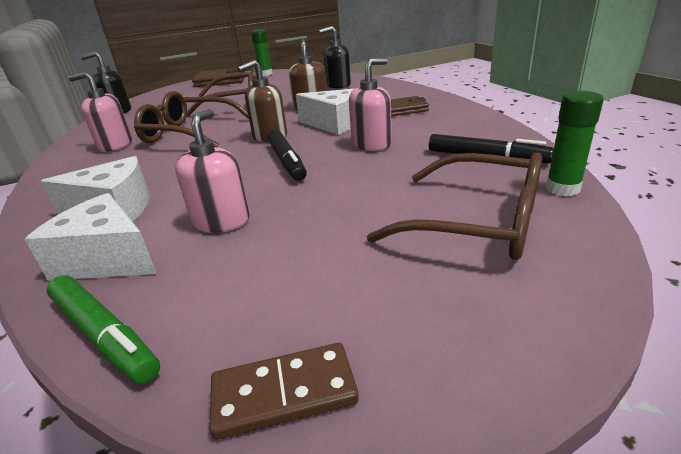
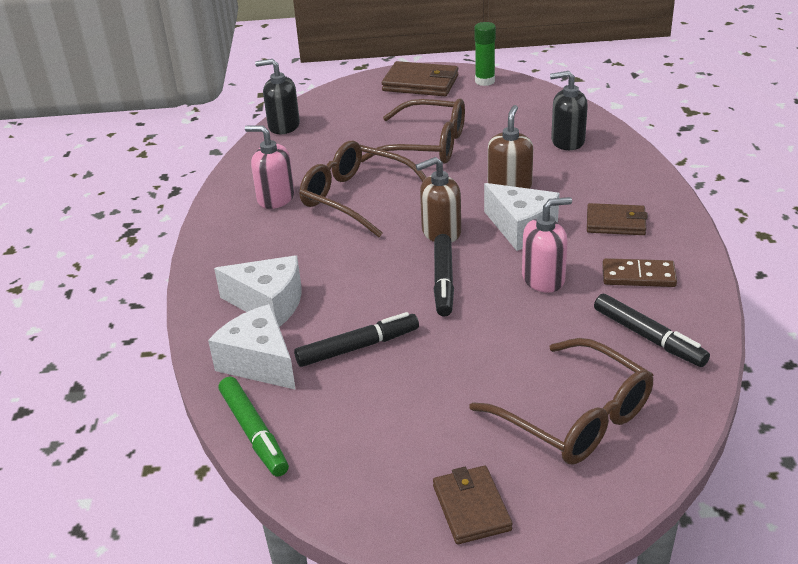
camera: 20 degrees right, 5 degrees up
pink soap dispenser [175,109,249,233] -> black marker [294,312,419,367]
brown domino [210,343,359,440] -> brown domino moved to [602,258,677,287]
green glue stick [546,91,604,196] -> none
none -> brown wallet [433,466,513,544]

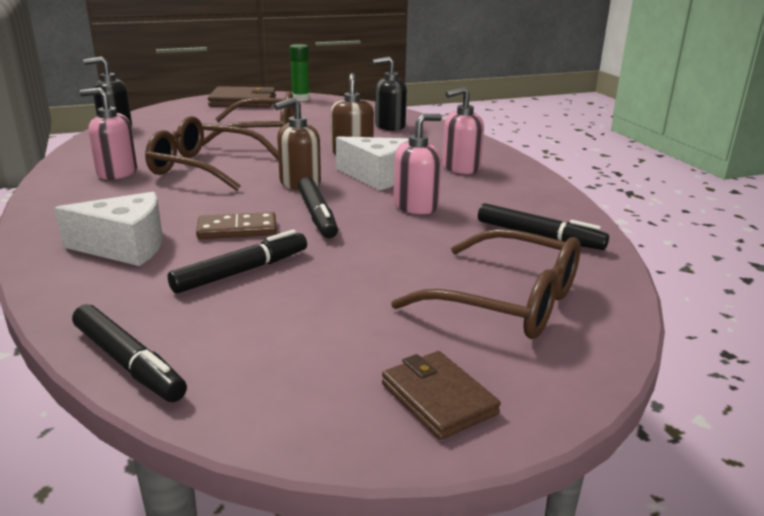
camera: 20 degrees left, 10 degrees down
white cheese [208,304,296,390] -> none
green marker [219,377,289,477] -> black marker [72,304,187,402]
brown wallet [587,203,648,235] -> pink soap dispenser [442,87,484,174]
brown domino [602,258,677,287] -> brown domino moved to [196,212,277,239]

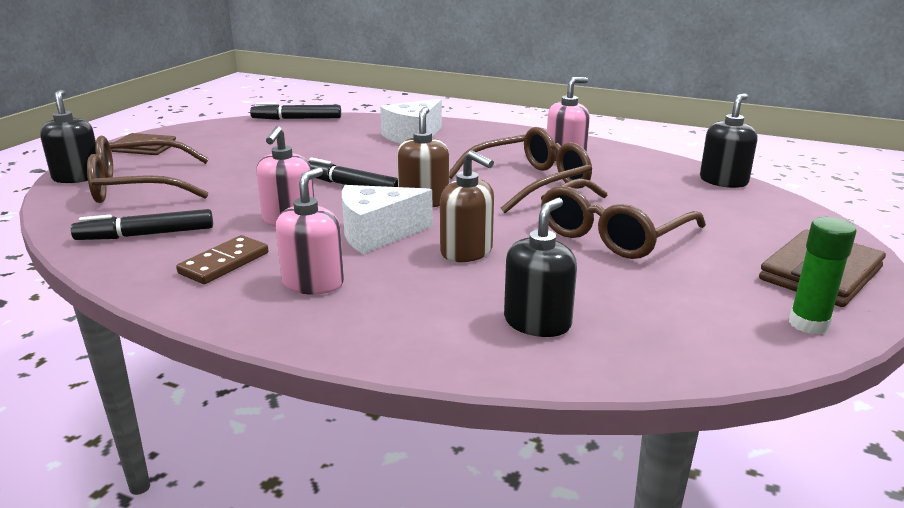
camera: 135 degrees right, 0 degrees up
black marker [168,230,307,294] -> none
brown domino [196,212,277,239] -> brown domino moved to [176,235,269,284]
none -> black soap dispenser [40,90,96,183]

